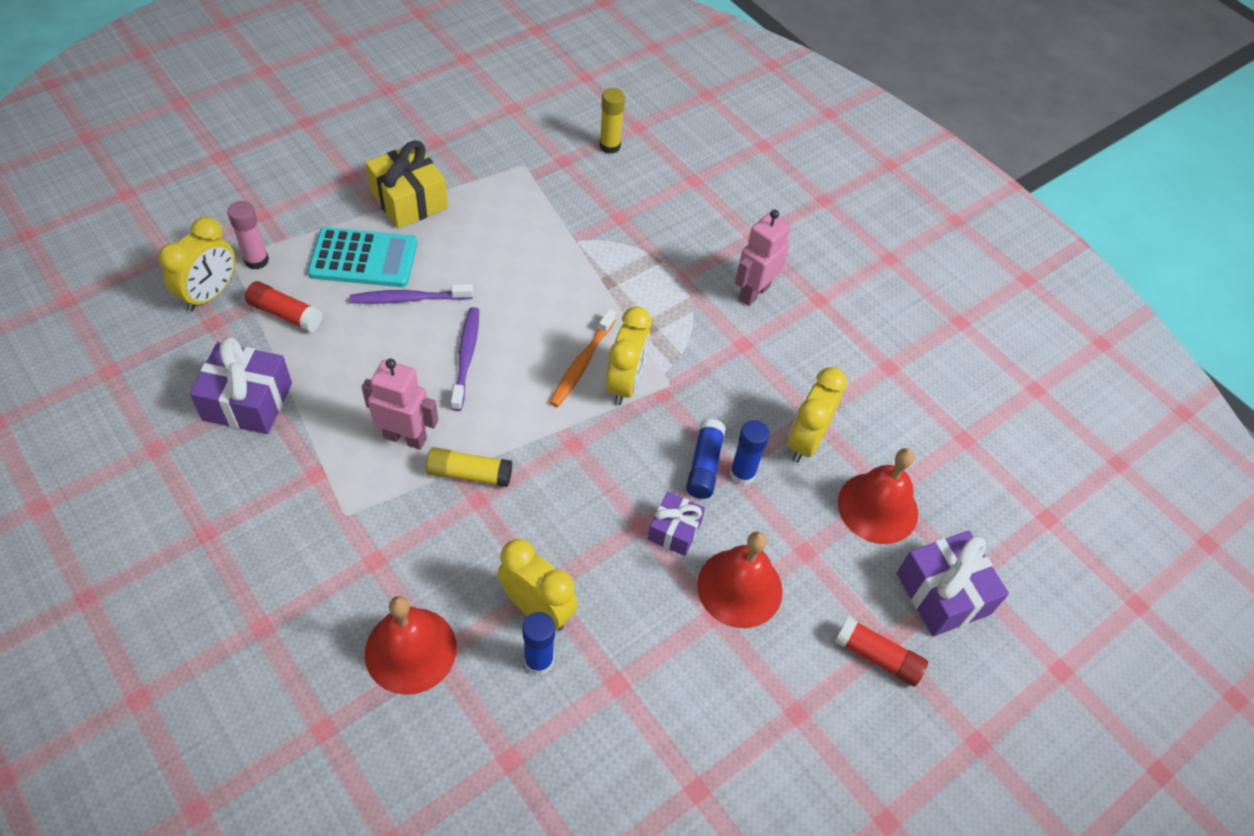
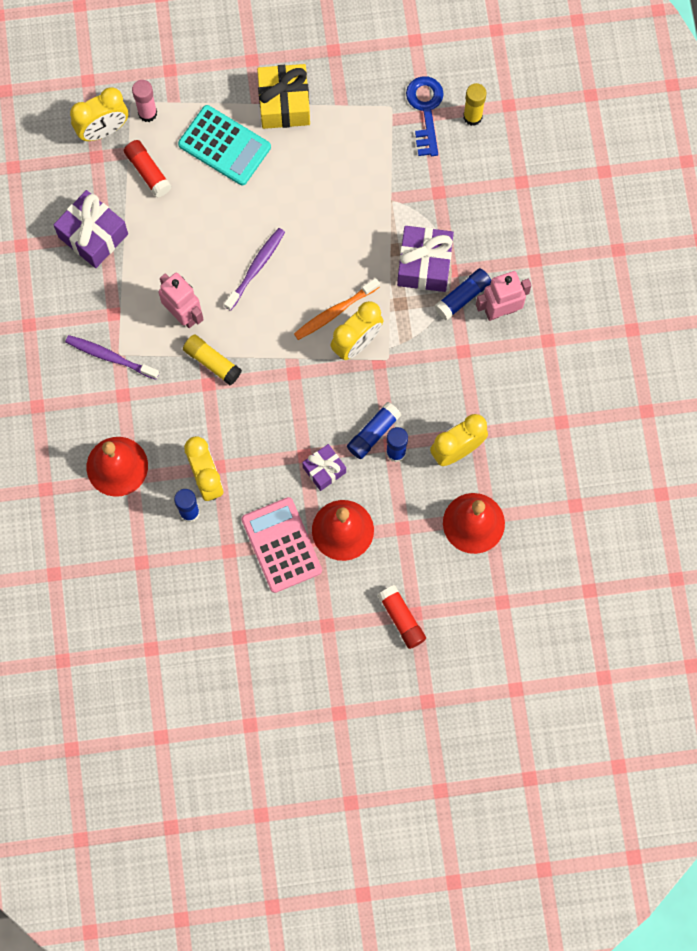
camera: 35 degrees right, 20 degrees up
purple toothbrush [349,284,473,304] -> purple toothbrush moved to [65,335,159,380]
purple gift [896,531,1009,636] -> purple gift moved to [397,226,454,292]
none -> pink calculator [242,497,322,593]
none -> blue key [406,76,444,156]
none -> blue glue stick [434,268,491,320]

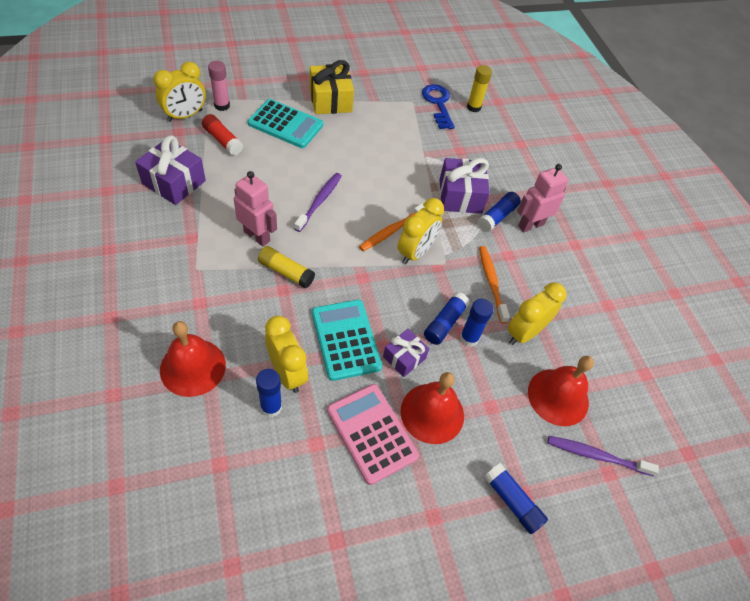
camera: 15 degrees left, 20 degrees down
purple toothbrush [65,335,159,380] -> purple toothbrush moved to [548,436,659,476]
red glue stick [378,585,426,649] -> blue glue stick [484,463,548,534]
none -> turquoise calculator [312,300,382,381]
none -> orange toothbrush [479,246,510,323]

